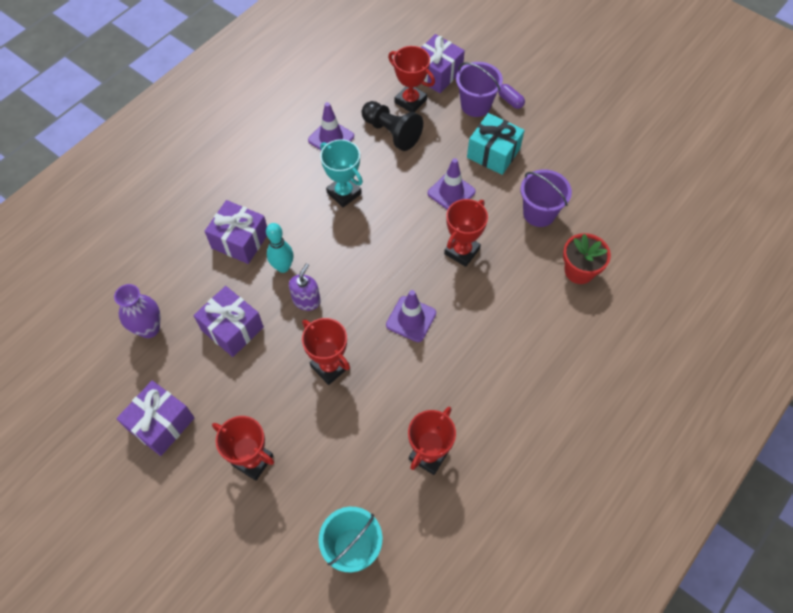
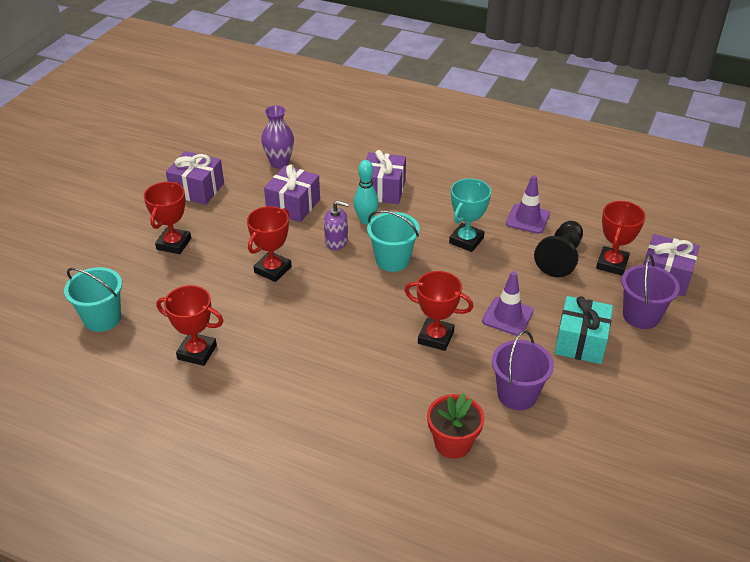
camera: 75 degrees right, 20 degrees down
purple traffic cone [386,290,436,342] -> none
purple capsule [498,84,525,109] -> none
none -> turquoise bucket [367,210,420,272]

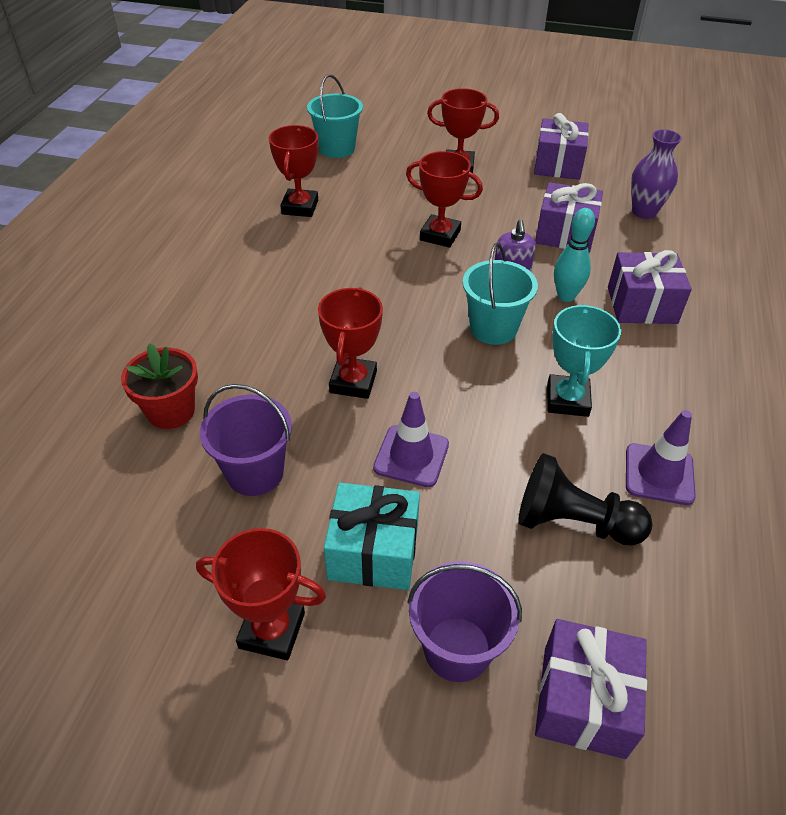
camera: 80 degrees right, 5 degrees up
turquoise trophy [449,178,491,252] -> turquoise trophy turned 75 degrees clockwise [547,304,621,417]
red trophy [596,201,646,276] -> red trophy moved to [196,528,326,660]

